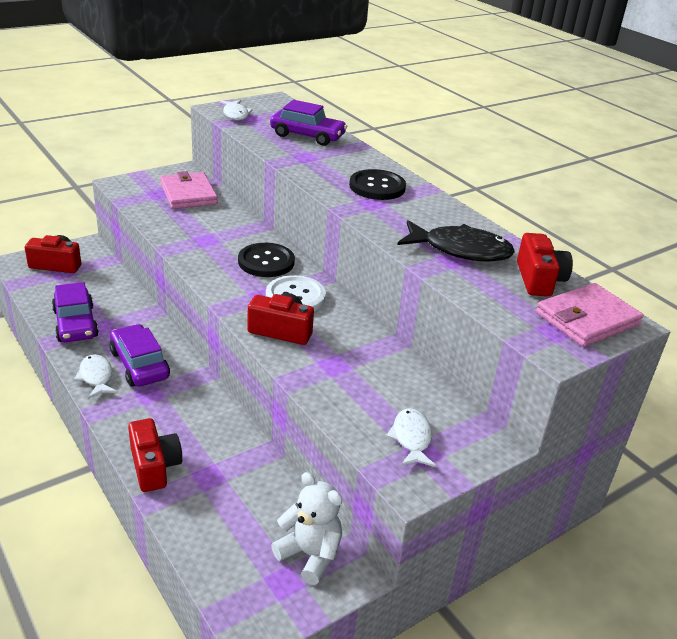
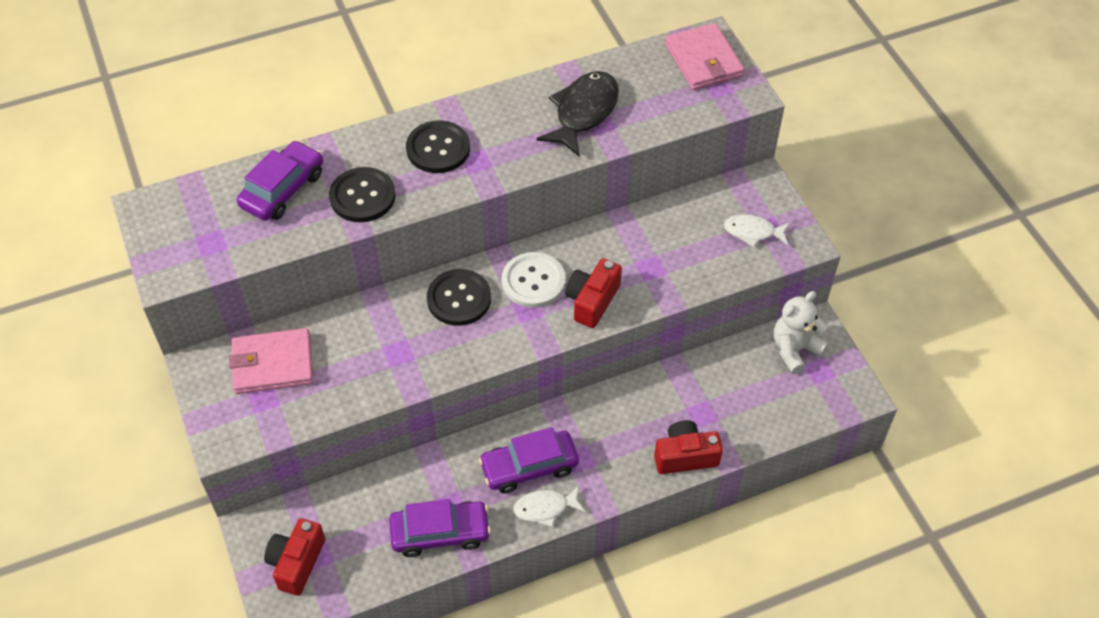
camera: 75 degrees left, 20 degrees up
white fish [220,100,253,120] -> none
red camera [517,233,573,296] -> none
none -> black button [329,167,396,222]

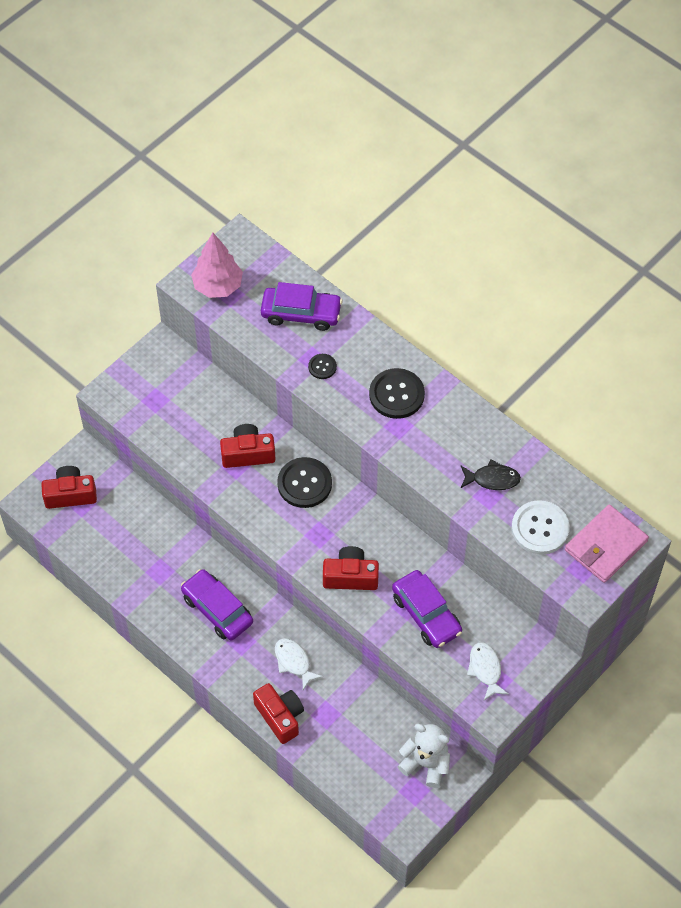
camera: 65 degrees right, 5 degrees up
pink wallet [229,328,313,394] -> none
black button [329,167,396,222] -> black button [308,354,337,379], size x0.52
purple car [389,499,491,557] -> purple car moved to [392,570,462,648]
white button [502,252,565,308] -> white button moved to [511,500,570,555]
white fish [513,486,585,527] -> white fish moved to [275,638,323,690]
black fish [536,71,619,157] -> black fish [461,460,521,490], size x0.60
none -> pink tree [191,233,243,298]
none -> red camera [220,424,275,468]

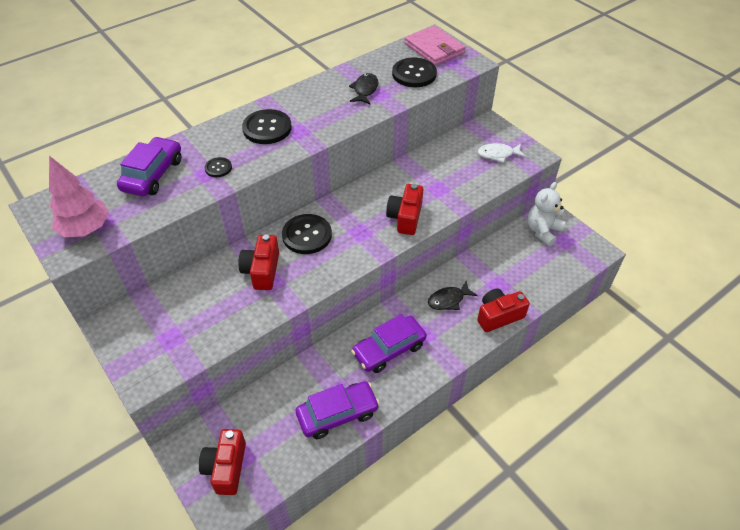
camera: 80 degrees left, 10 degrees down
white fish [275,638,323,690] -> black fish [428,281,478,310]
purple car [392,570,462,648] -> purple car moved to [296,381,380,439]
white button [511,500,570,555] -> black button [392,58,437,87]

